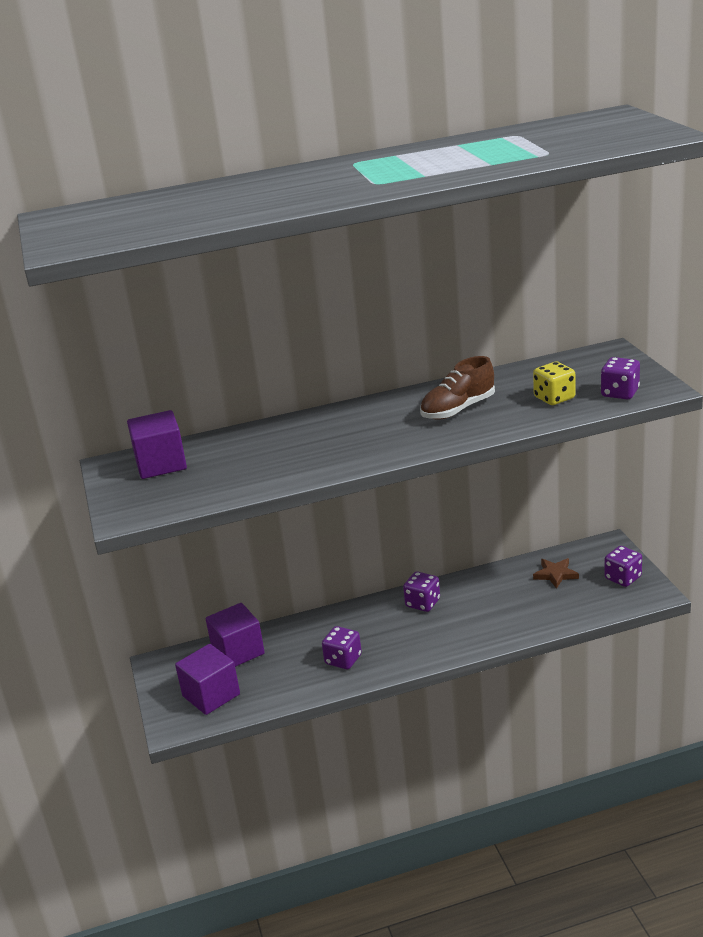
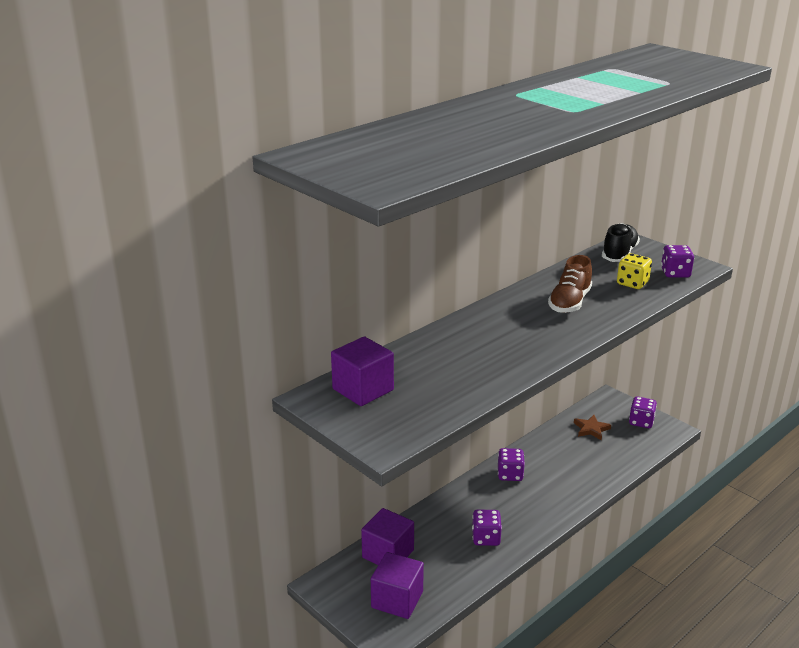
camera: 30 degrees left, 0 degrees up
none -> black shoe [602,223,640,262]

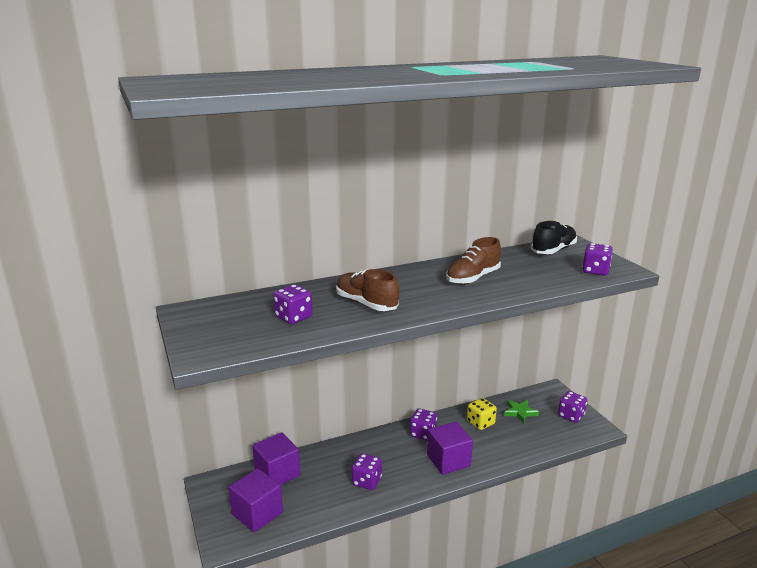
camera: 20 degrees right, 5 degrees down
purple cube [331,336,394,406] -> purple cube moved to [427,422,473,475]
brown star [574,415,611,441] -> green star [504,400,539,423]
yellow dice [617,253,652,289] -> yellow dice moved to [467,398,497,430]
none -> purple dice [273,284,313,324]
none -> brown shoe [336,269,399,311]

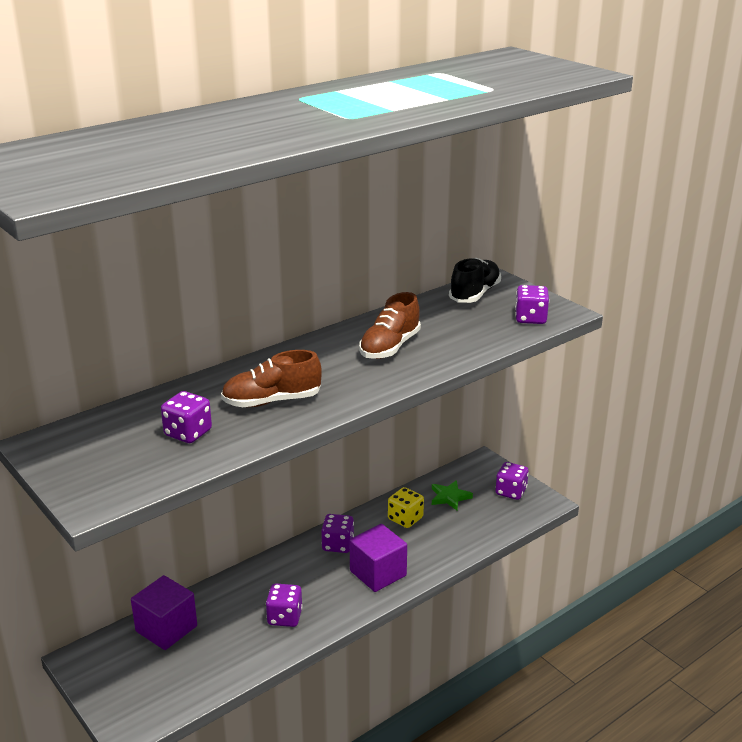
camera: 15 degrees left, 5 degrees up
purple cube [229,468,283,532] -> none
brown shoe [336,269,399,311] -> brown shoe turned 45 degrees counterclockwise [221,350,322,407]

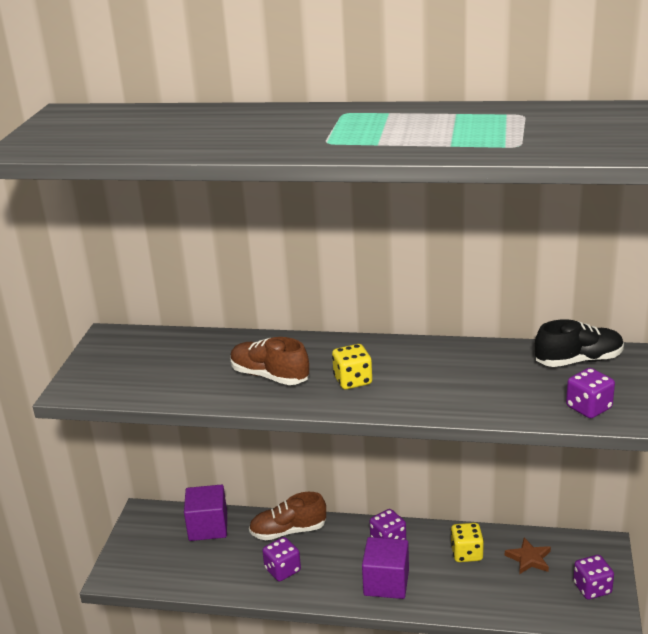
camera: 50 degrees right, 0 degrees up
purple dice [161,391,212,443] -> none
brown shoe [359,292,421,359] -> brown shoe moved to [249,492,326,540]
green star [432,480,473,510] -> brown star [505,538,551,574]
none -> yellow dice [332,344,372,389]

